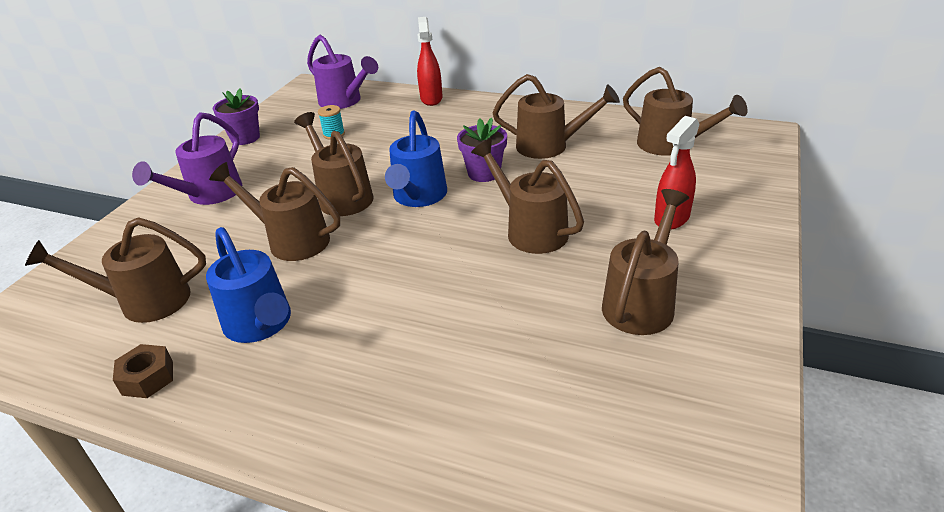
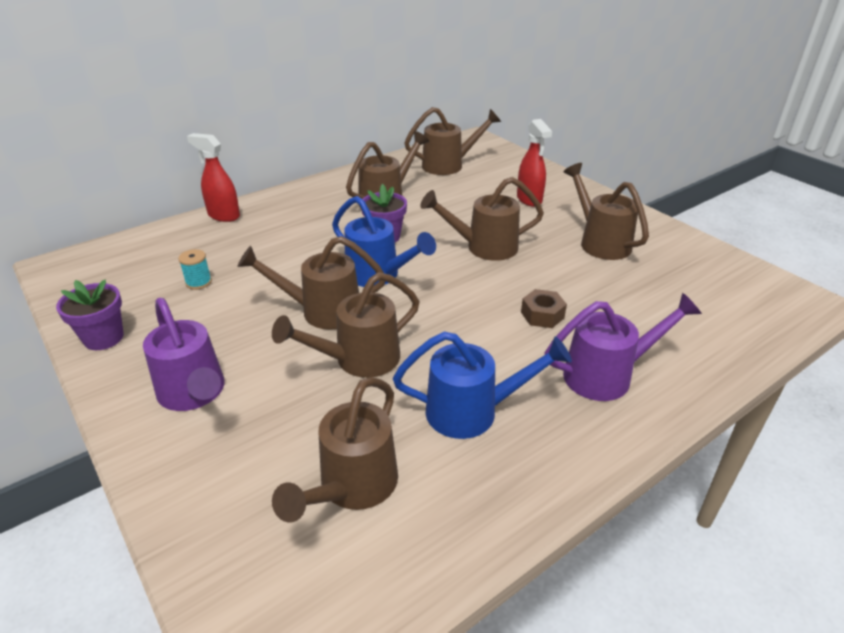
camera: 60 degrees left, 0 degrees up
brown nut [113,344,173,398] -> brown nut moved to [521,289,567,328]
purple watering can [307,35,378,109] -> purple watering can moved to [545,293,702,401]

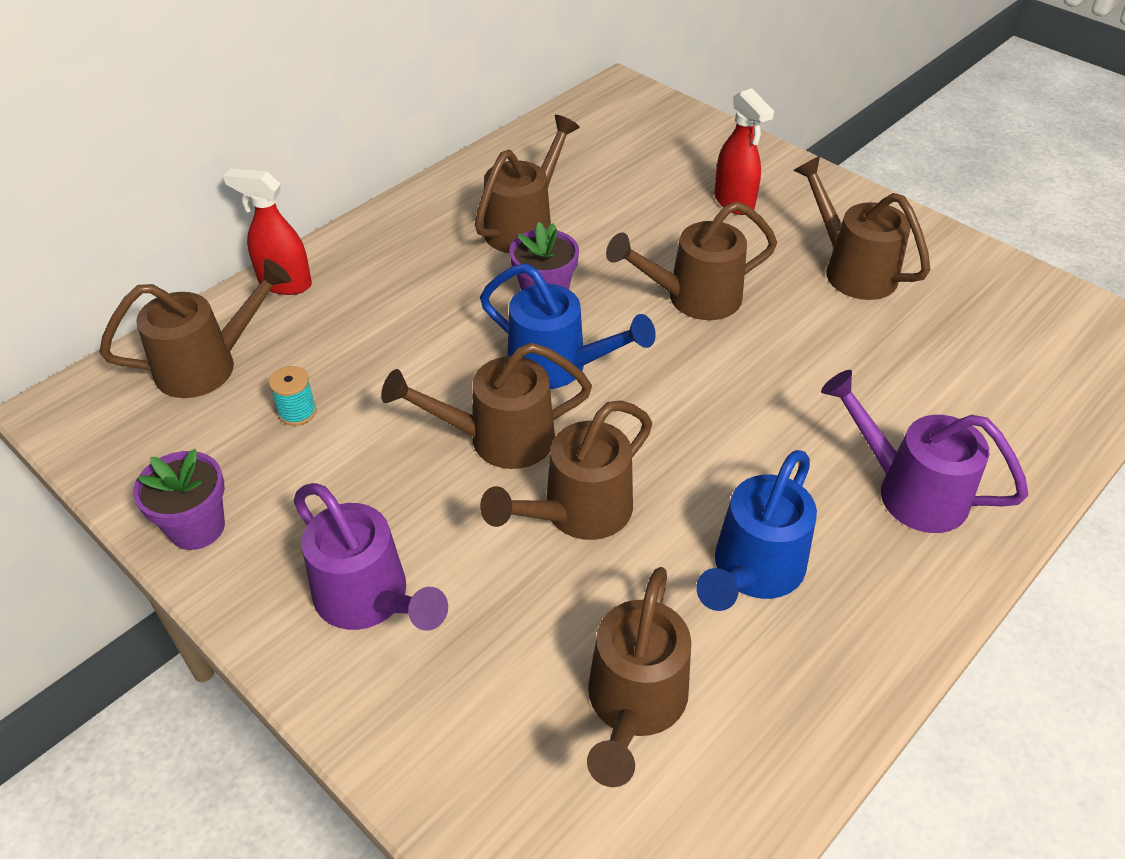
camera: 10 degrees left, 10 degrees up
blue watering can [393,331,572,439] -> blue watering can turned 135 degrees clockwise [696,450,817,611]
brown watering can [404,107,501,175] -> brown watering can moved to [99,259,291,398]
brown nut [521,289,567,328] -> none
purple watering can [545,293,702,401] -> purple watering can turned 120 degrees counterclockwise [821,370,1028,533]

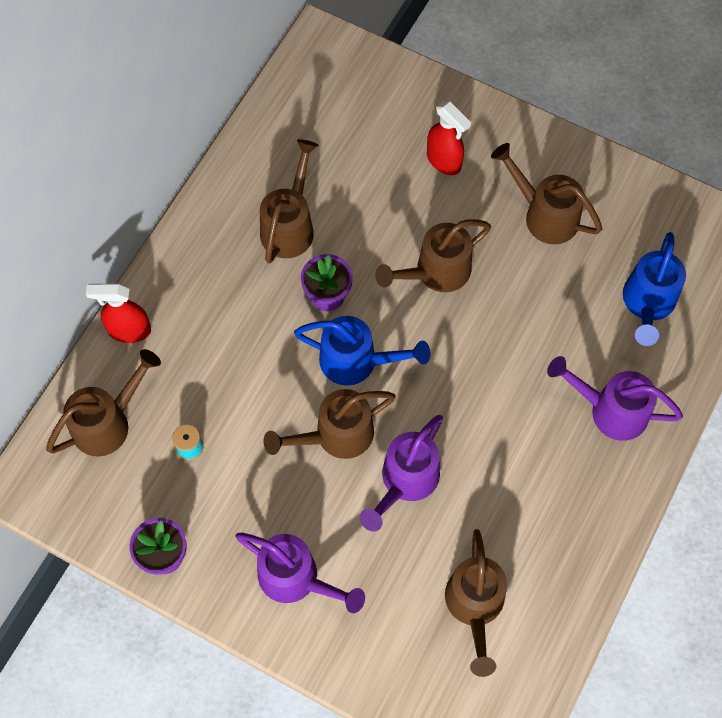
camera: 15 degrees left, 20 degrees up
brown watering can [480,401,652,540] -> purple watering can [359,415,443,531]
blue watering can [696,450,817,611] -> blue watering can moved to [623,232,686,346]

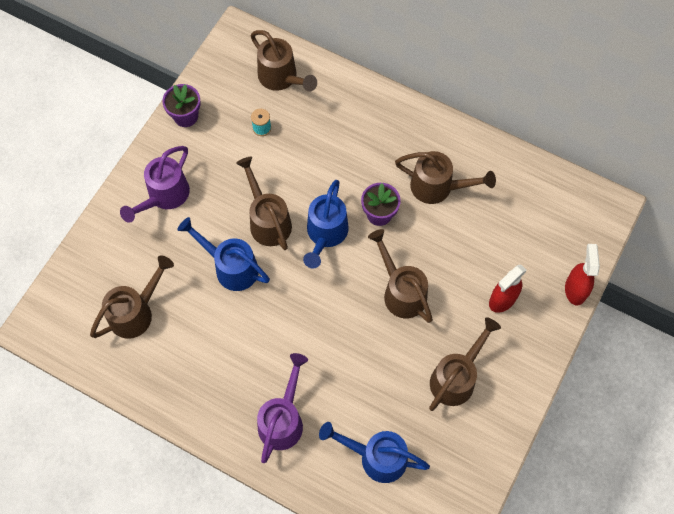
camera: 90 degrees right, 0 degrees up
red spray bottle [86,284,151,343] -> red spray bottle moved to [565,244,600,306]
purple watering can [359,415,443,531] -> blue watering can [177,217,270,291]
brown watering can [445,529,507,677] -> brown watering can turned 135 degrees clockwise [90,255,174,339]

